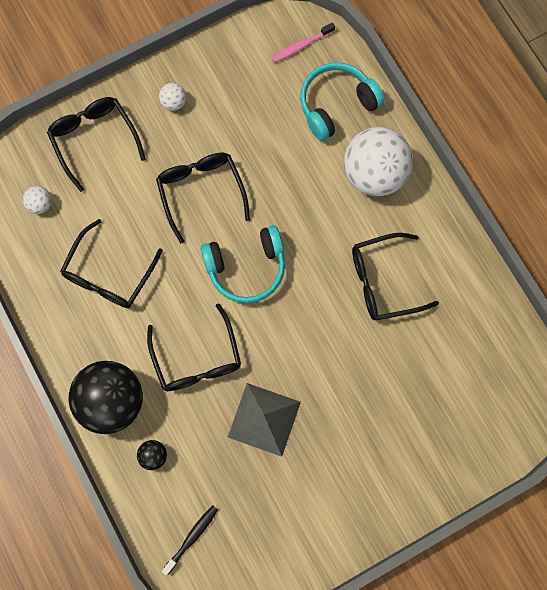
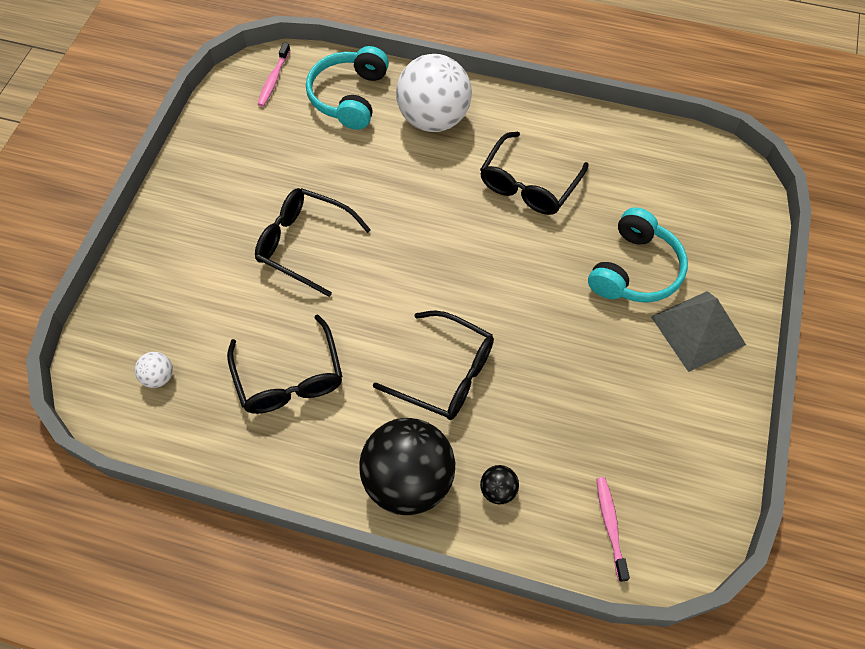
camera: 45 degrees left, 15 degrees down
black glasses [47,97,146,192] -> none
white ball [159,83,186,111] -> none
black toothbrush [162,505,218,575] -> pink toothbrush [596,477,630,582]
turquoise headphones [201,225,285,303] -> turquoise headphones moved to [588,207,688,303]
grey pyramid [228,383,301,457] -> grey pyramid moved to [651,291,746,372]

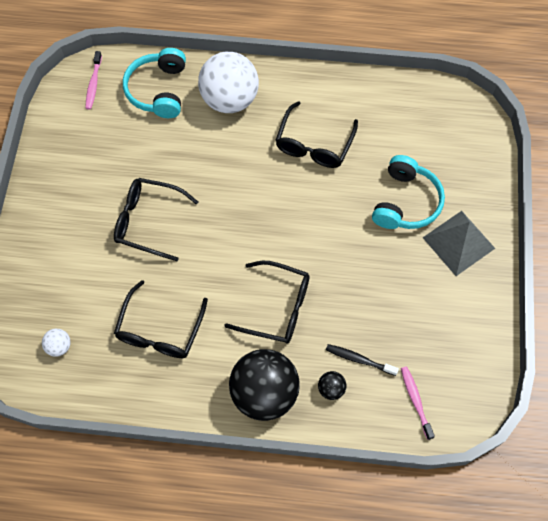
camera: 10 degrees left, 5 degrees up
black glasses [227,314,343,414] -> black glasses turned 45 degrees clockwise [114,280,208,358]
none -> black toothbrush [326,344,399,376]

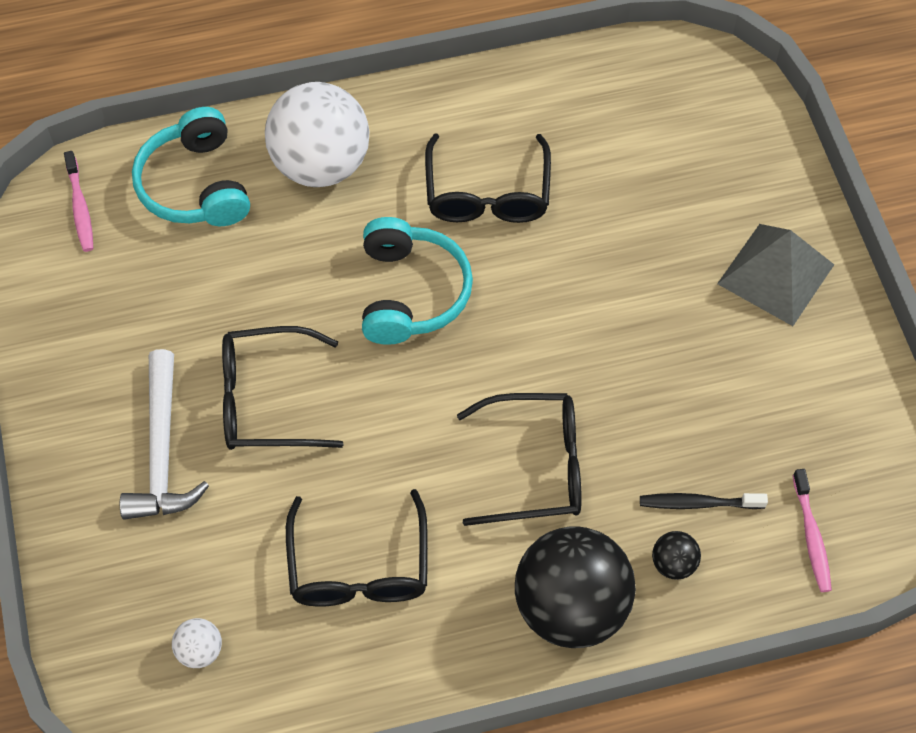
camera: 20 degrees left, 5 degrees down
turquoise headphones [372,155,445,229] -> turquoise headphones moved to [362,217,473,345]
pink toothbrush [401,366,435,440] -> pink toothbrush turned 150 degrees counterclockwise [793,469,832,592]
none -> white hammer [120,349,209,520]

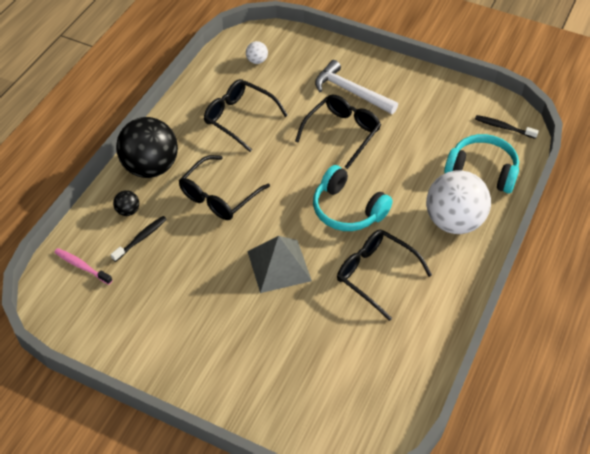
camera: 130 degrees right, 10 degrees down
pink toothbrush [64,151,93,252] -> black toothbrush [475,115,539,139]
grey pyramid [717,224,834,326] -> grey pyramid moved to [247,236,312,293]

